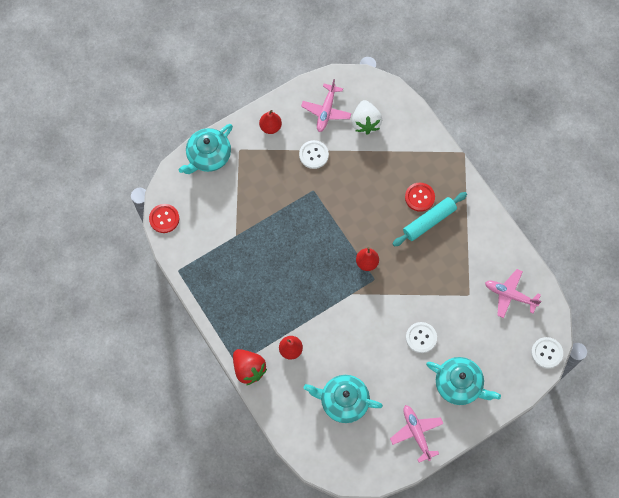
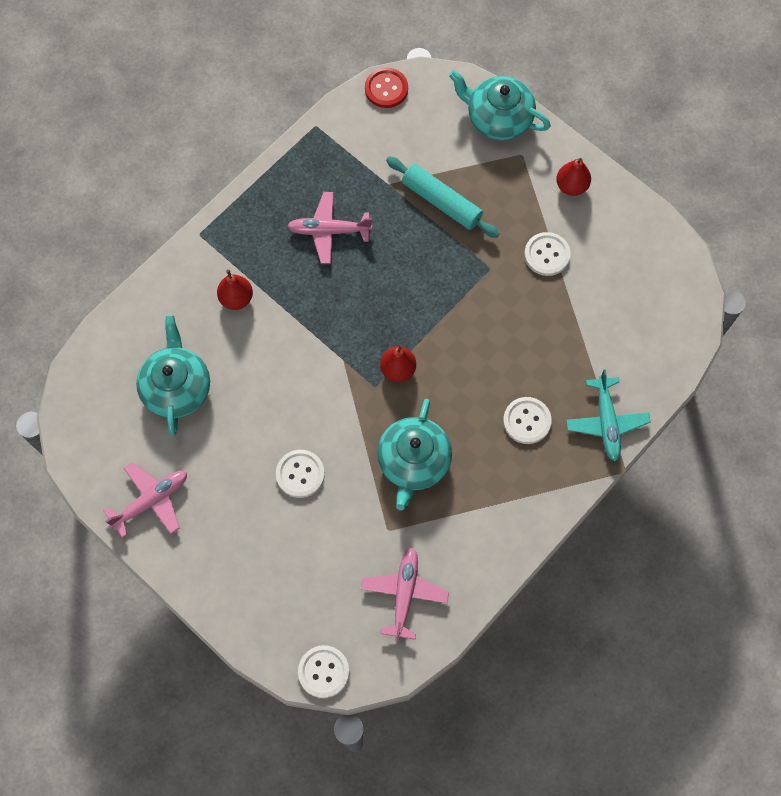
camera: 75 degrees right, 0 degrees up
red strawberry [233,349,267,385] -> none
pink plane [301,79,351,132] -> pink plane moved to [287,192,372,264]
white strawberry [352,100,382,135] -> none
turquoise rolling pin [393,192,467,247] -> turquoise rolling pin moved to [386,157,499,238]
red button [405,183,435,212] -> white button [503,397,552,444]
turquoise teapot [426,357,501,405] -> turquoise teapot moved to [377,399,452,510]
none -> turquoise plane [566,369,651,461]

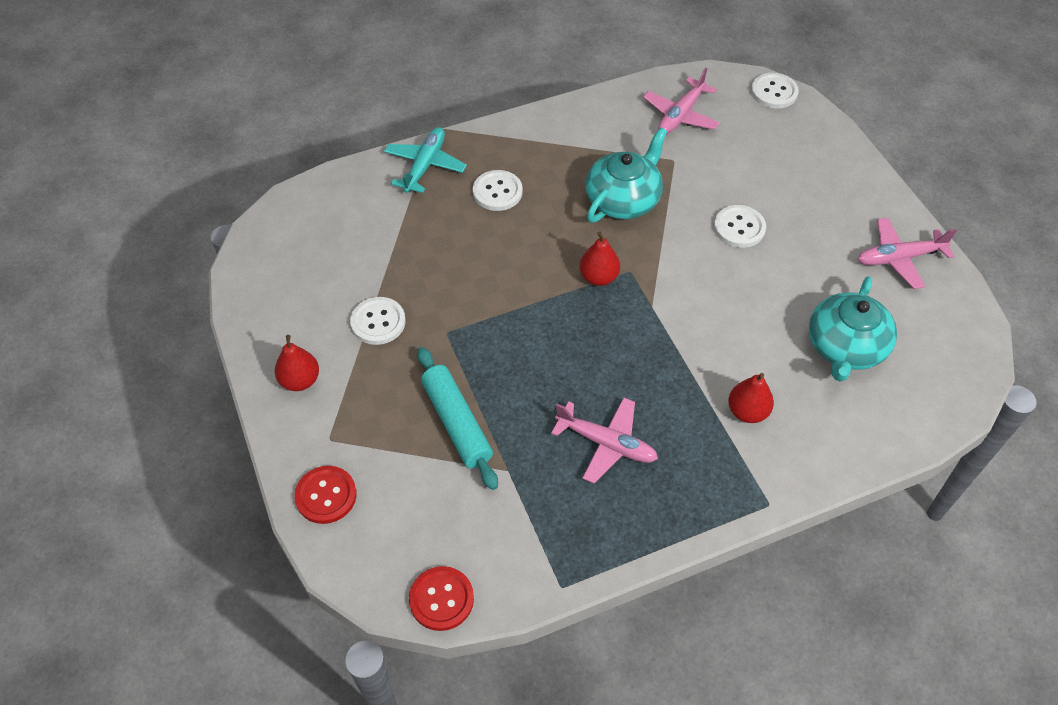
camera: 155 degrees left, 15 degrees down
turquoise teapot [449,70,551,140] -> red button [294,466,357,524]

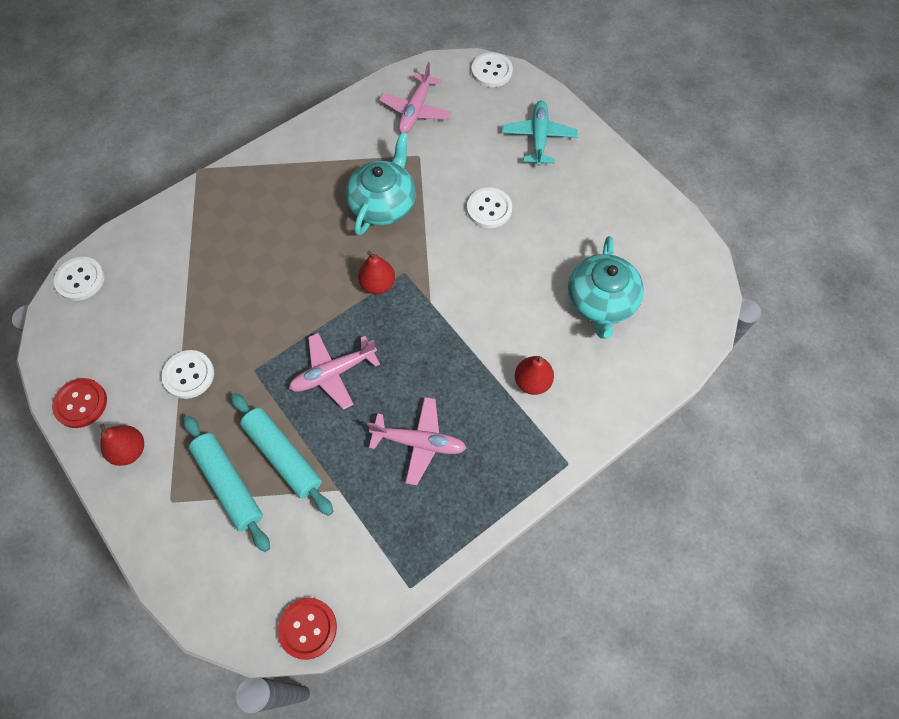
camera: 15 degrees left, 10 degrees up
red button [294,466,357,524] -> red button moved to [52,378,107,428]
turquoise plane [384,127,467,193] -> turquoise plane moved to [502,100,578,166]
white button [473,170,523,211] -> white button moved to [54,257,105,301]
pink plane [858,218,957,289] -> pink plane moved to [289,333,380,410]
none -> turquoise rolling pin [183,415,270,552]

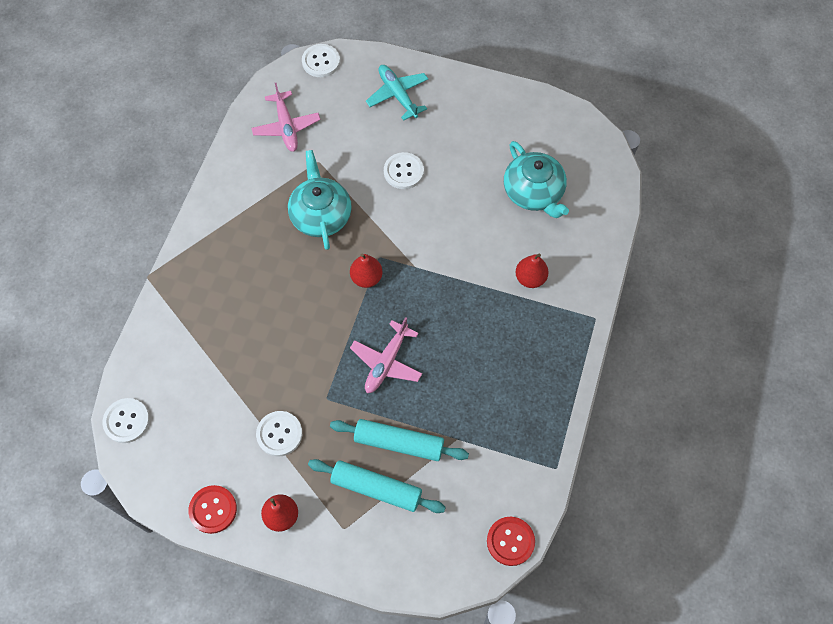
camera: 35 degrees left, 0 degrees up
pink plane [367,397,466,485] -> none

